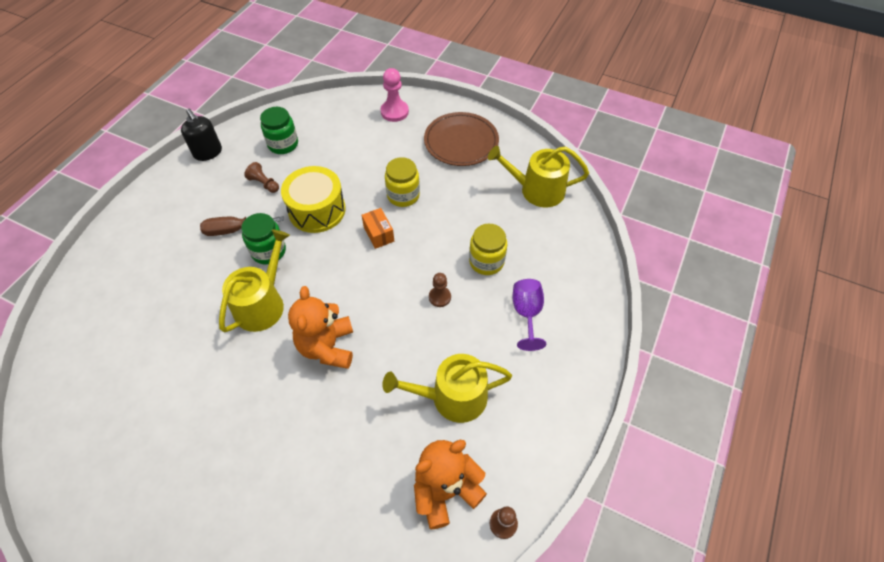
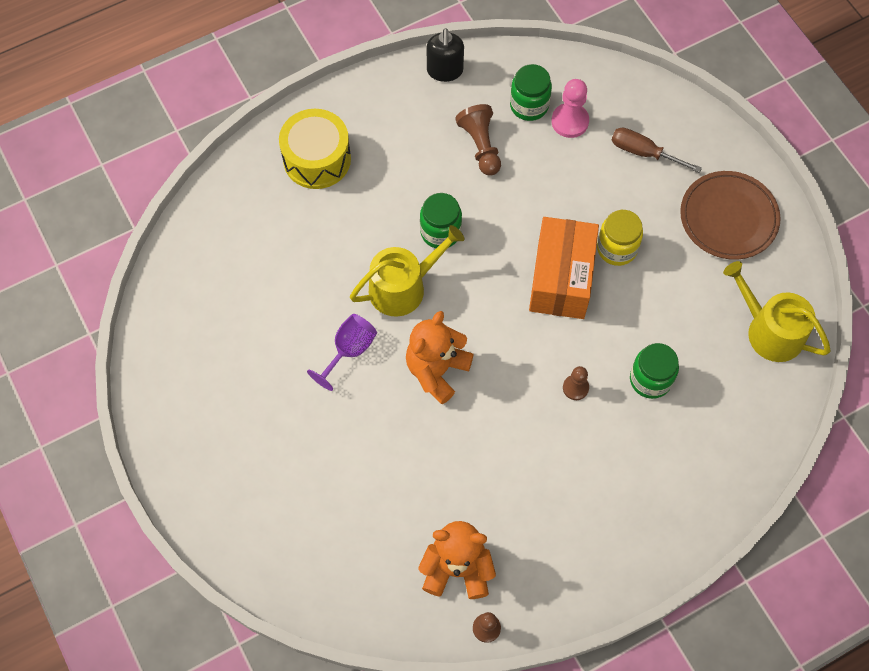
camera: 35 degrees right, 10 degrees up
brown screwdriver [200,216,284,236] -> brown screwdriver moved to [612,128,702,173]
brown pawn [244,162,279,193] -> brown pawn [455,104,501,176], size x1.57
yellow drum [281,166,346,233] -> yellow drum moved to [279,109,351,189]
orange box [362,208,394,249] -> orange box [529,217,599,319], size x2.17
pink pawn [381,68,409,122] -> pink pawn moved to [551,79,589,138]
yellow watering can [382,354,512,423] -> none
yellow jar [469,224,507,275] -> green jar [630,343,679,399]
purple goblet [512,279,546,351] -> purple goblet moved to [307,314,377,391]

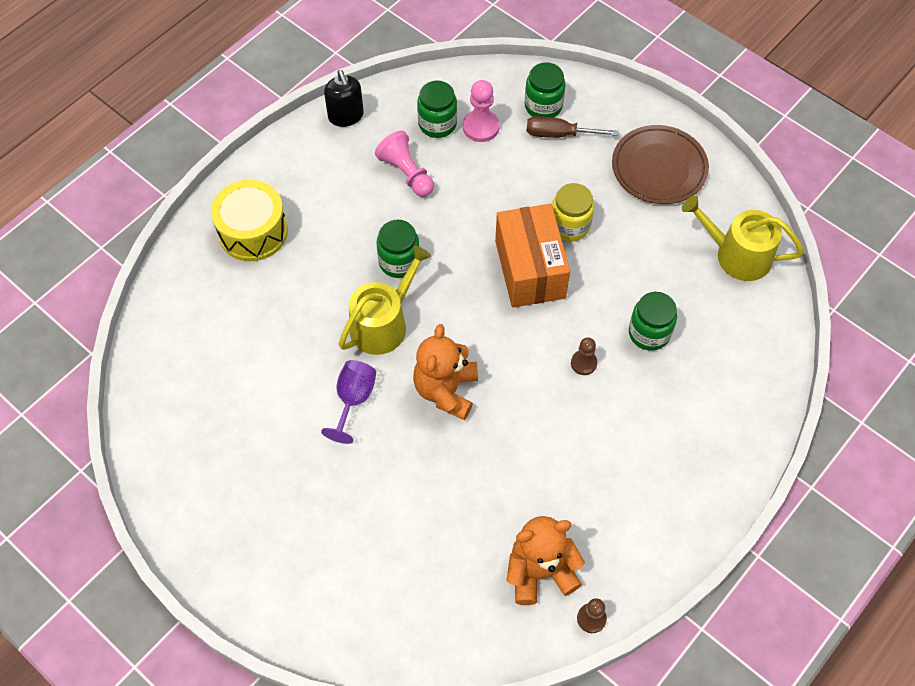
camera: 20 degrees left, 5 degrees down
brown pawn [455,104,501,176] -> pink pawn [375,131,434,197]
none -> green jar [525,62,565,118]

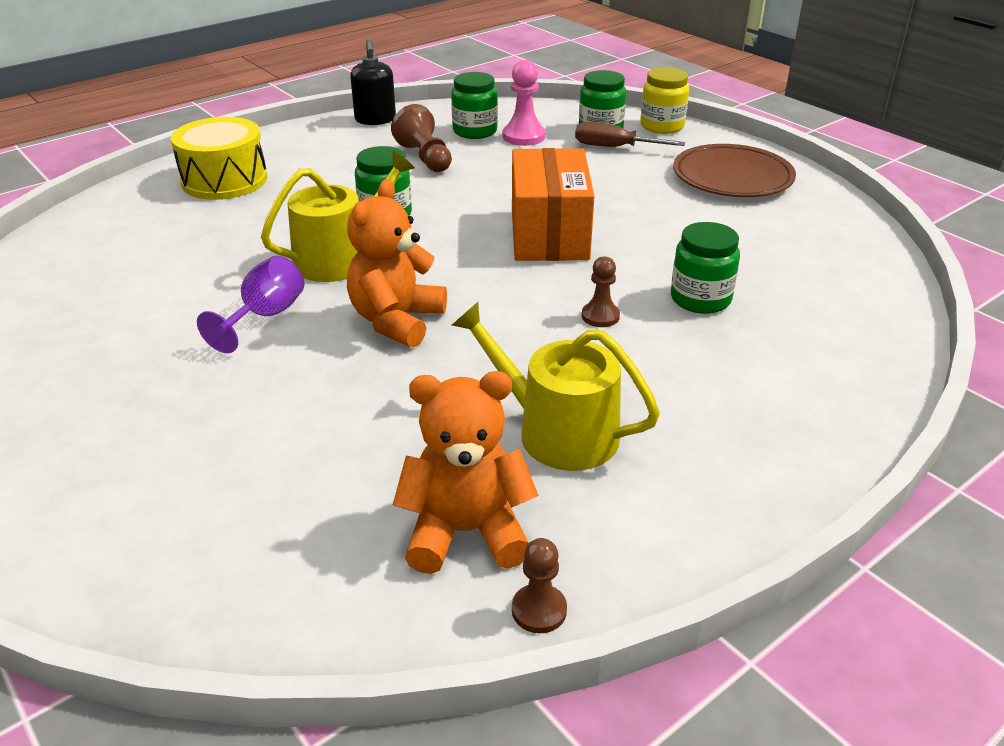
camera: 10 degrees right, 25 degrees down
pink pawn [375,131,434,197] -> brown pawn [391,104,452,172]
yellow jar [552,183,594,241] -> yellow jar moved to [640,67,689,134]
yellow watering can [682,195,804,281] -> yellow watering can moved to [452,302,660,471]

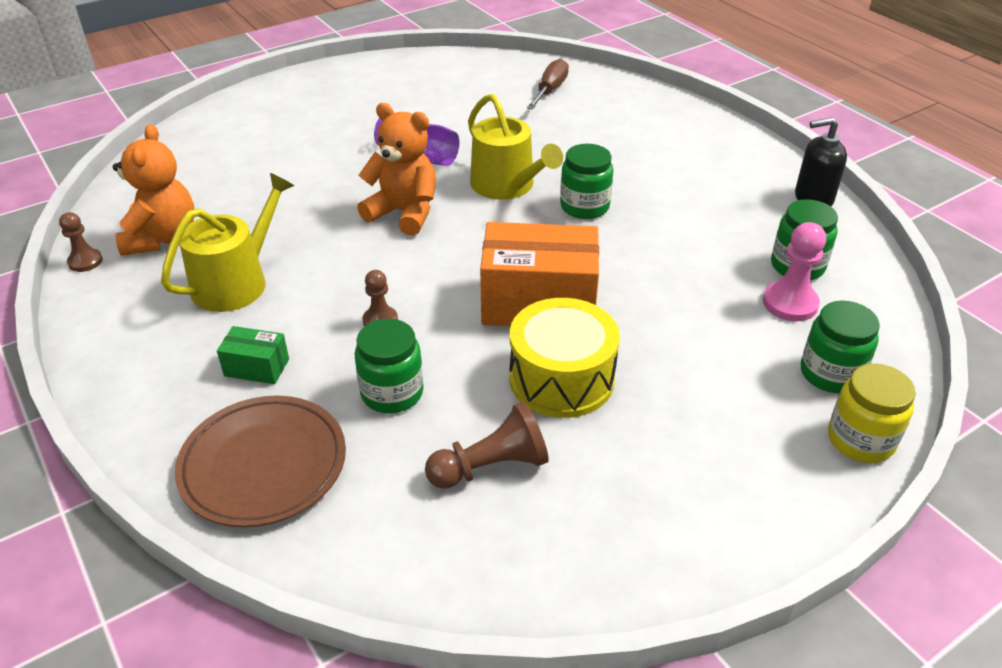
camera: 95 degrees right, 5 degrees up
yellow drum [171,117,268,200] -> yellow drum moved to [509,298,620,418]
brown pawn [391,104,452,172] -> brown pawn moved to [425,401,549,489]
brown screwdriver [575,122,685,147] -> brown screwdriver moved to [527,59,569,109]
brown plate [673,144,796,197] -> brown plate moved to [175,396,346,527]
none -> green box [217,326,289,384]

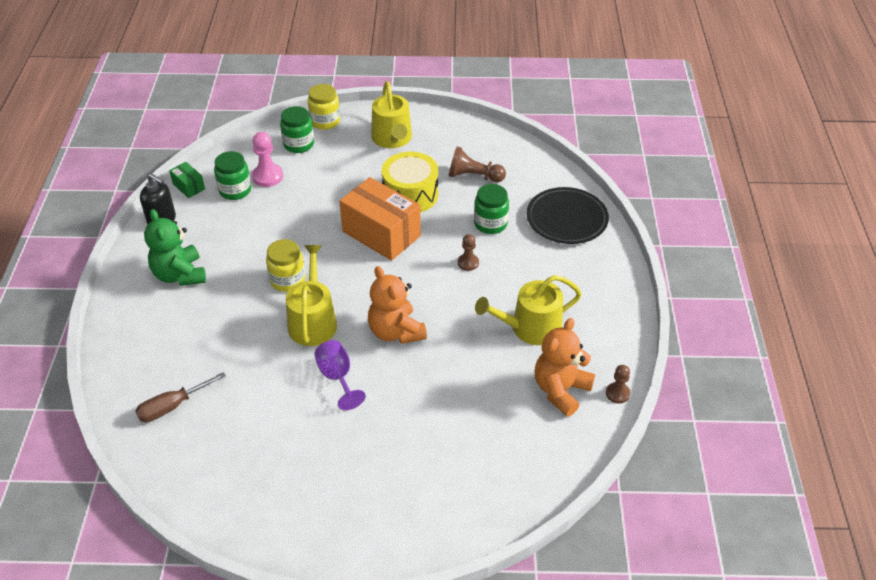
camera: 145 degrees left, 5 degrees up
brown plate [175,396,346,527] -> black plate [527,187,609,244]
green box [217,326,289,384] -> green box moved to [169,162,205,198]
green jar [560,144,613,219] -> yellow jar [266,239,305,292]
none -> green teddy bear [144,209,206,286]
none -> yellow watering can [371,81,412,148]

